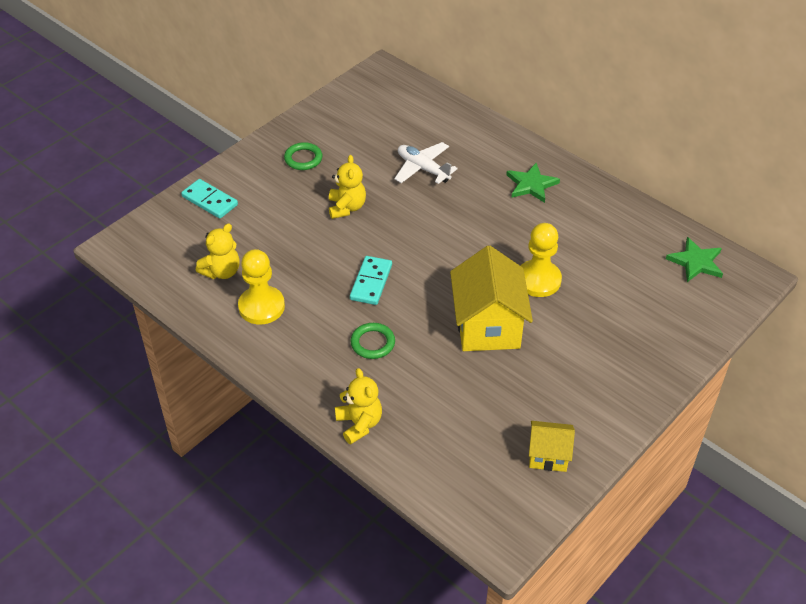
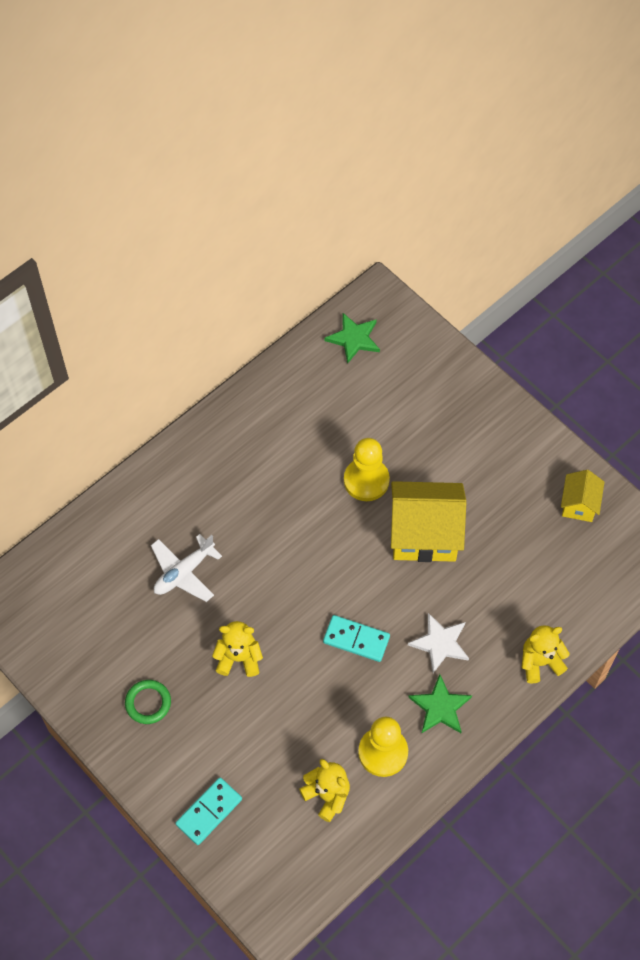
camera: 85 degrees left, 15 degrees up
green ring [351,323,395,359] -> white star [408,613,469,673]
green star [506,163,560,203] -> green star moved to [408,674,472,734]

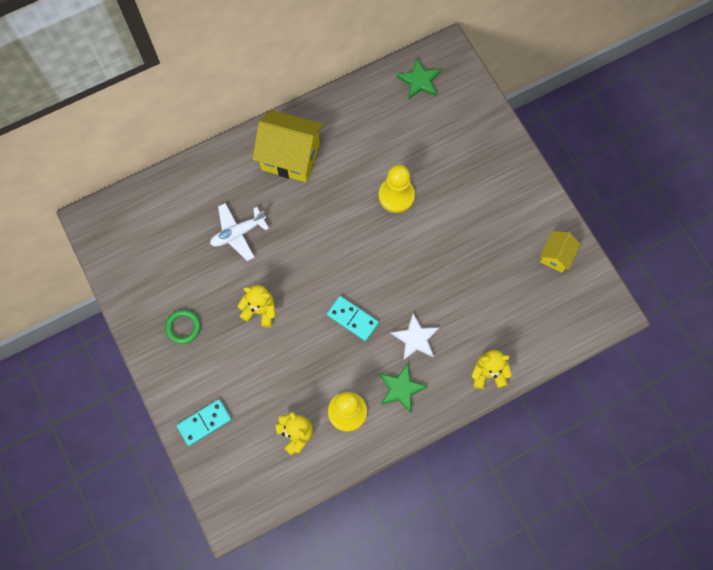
camera: 15 degrees right, 10 degrees up
yellow house [391,481,466,562] -> yellow house moved to [253,110,323,182]

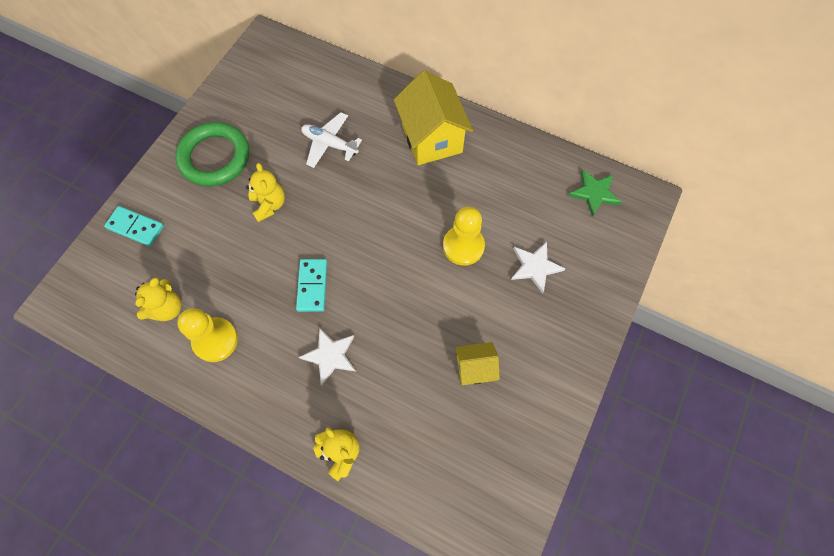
camera: 55 degrees right, 5 degrees down
green ring [165,309,201,344] -> green ring [175,122,249,186], size x1.96
green star [379,363,428,413] -> none
yellow house [540,231,581,273] -> yellow house moved to [455,342,500,385]
none -> white star [511,242,565,294]

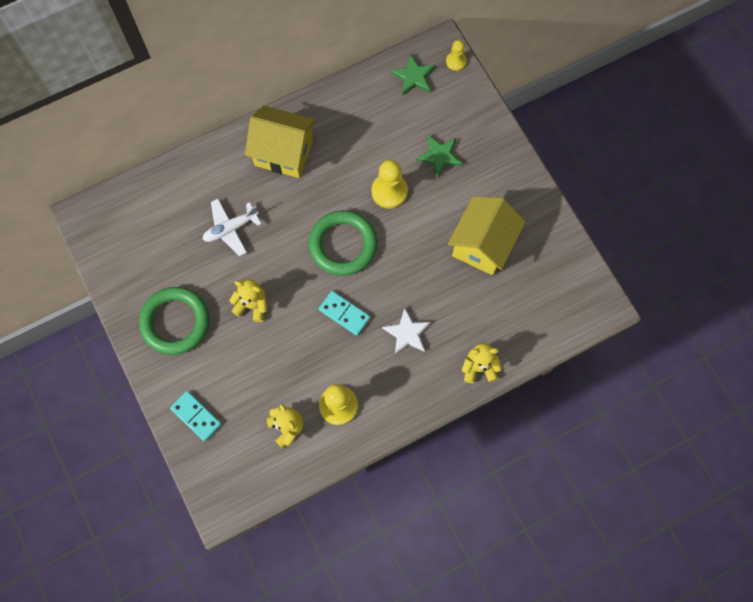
camera: 55 degrees left, 5 degrees up
turquoise domino [104,206,164,246] -> turquoise domino turned 75 degrees clockwise [170,391,222,442]
yellow house [455,342,500,385] -> yellow house [448,196,526,276], size x1.87
white star [511,242,565,294] -> green star [416,135,463,179]
none -> green ring [309,210,377,276]
none -> yellow pawn [446,40,467,71]

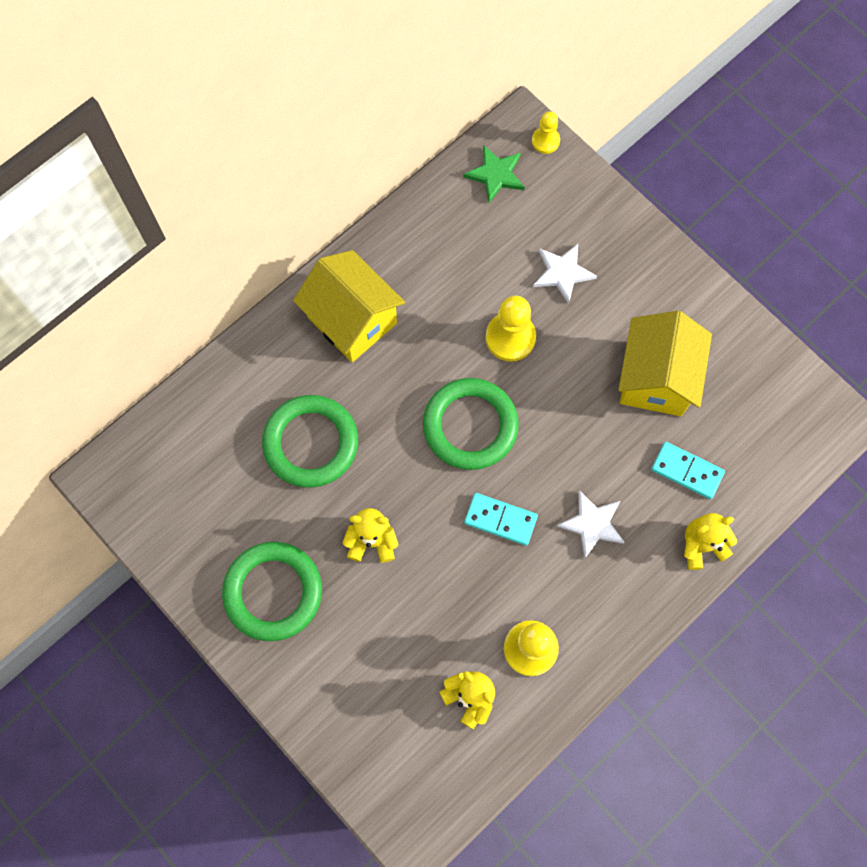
camera: 15 degrees left, 0 degrees up
turquoise domino [170,391,222,442] -> turquoise domino moved to [651,442,725,499]
white plane [203,199,261,256] -> green ring [262,395,358,487]
yellow house [245,105,316,178] -> yellow house turned 45 degrees clockwise [293,250,405,362]
green star [416,135,463,179] -> white star [533,244,597,304]

